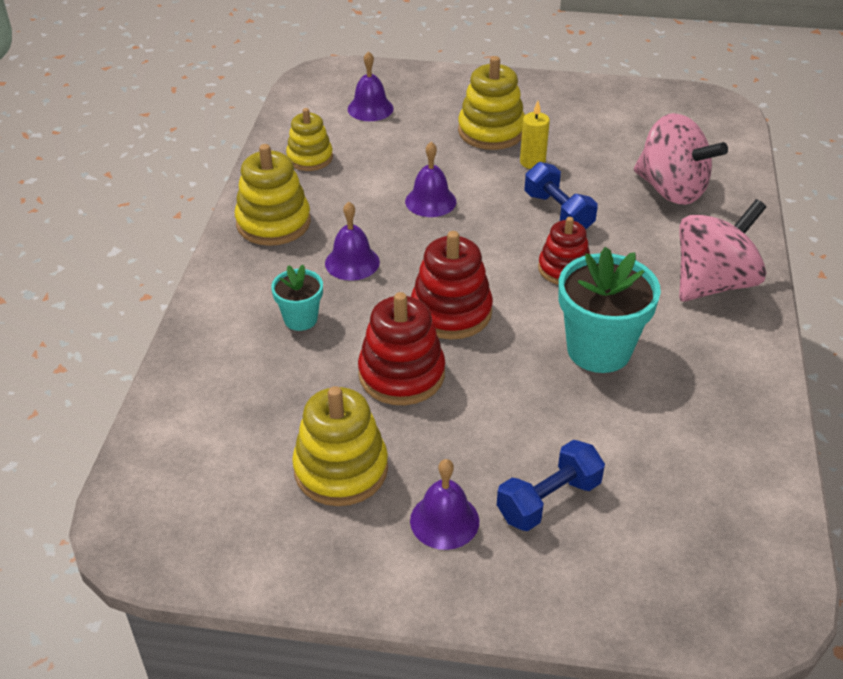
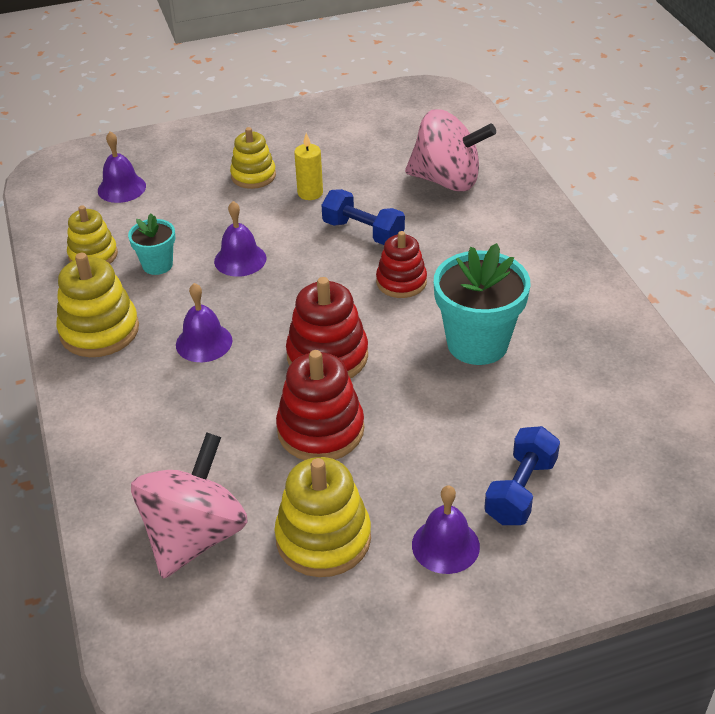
camera: 25 degrees left, 0 degrees up
turquoise flower pot [271,265,323,331] -> turquoise flower pot moved to [128,213,175,275]
yellow stacking toy [458,56,525,150] -> yellow stacking toy [230,127,276,189], size x0.67
pink spinning top [679,199,766,302] -> pink spinning top moved to [131,432,248,579]

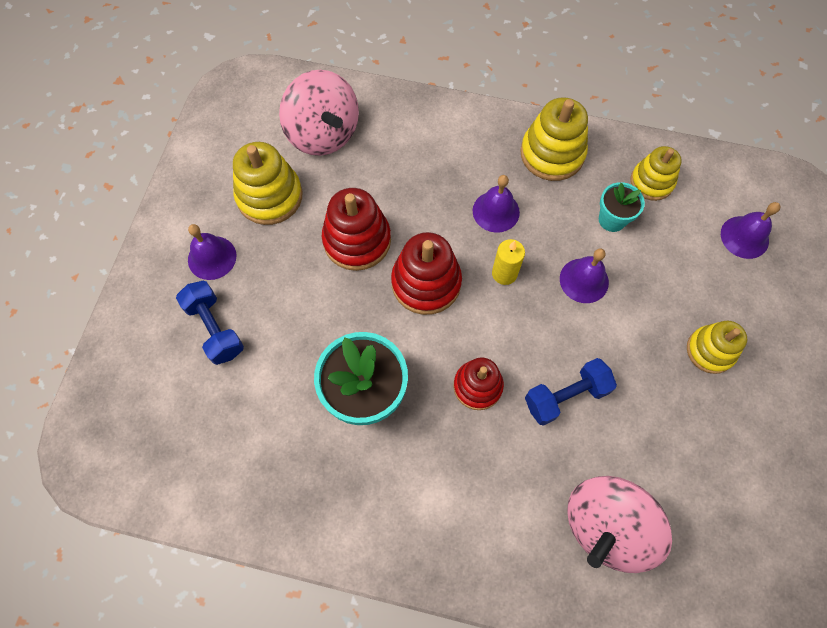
camera: 120 degrees right, 25 degrees up
yellow candle [294,133,323,200] -> yellow candle moved to [492,239,525,285]

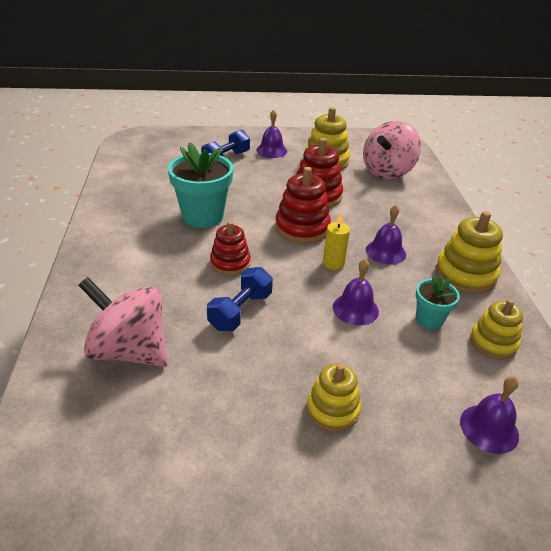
camera: 70 degrees right, 30 degrees down
blue dumbbell [525,358,617,426] -> blue dumbbell turned 75 degrees clockwise [207,267,273,331]

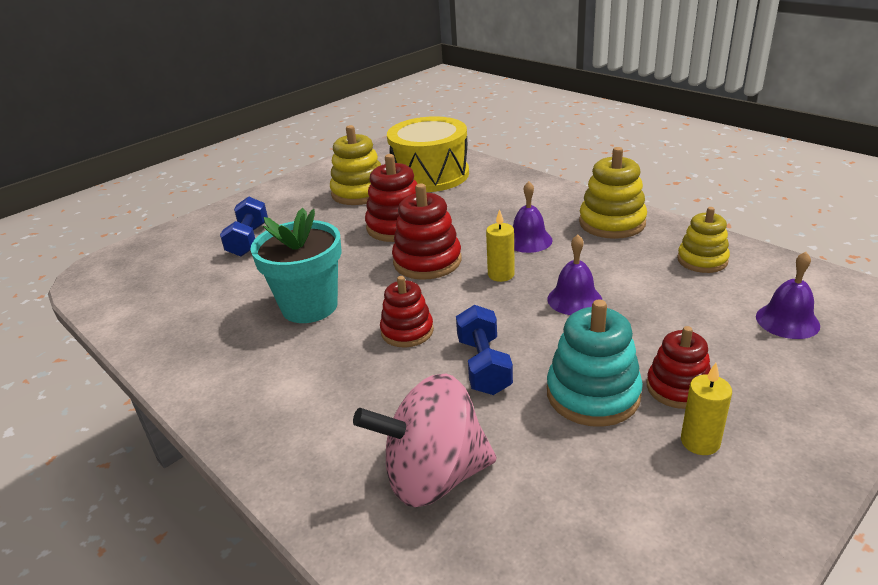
camera: 35 degrees left, 5 degrees down
purple bell [256,109,287,158] -> none
yellow stacking toy [306,364,361,432] -> red stacking toy [647,326,711,409]
pink spinning top [363,121,421,179] -> yellow drum [387,116,469,192]
turquoise flower pot [416,275,460,329] -> none
none -> turquoise stacking toy [547,299,643,427]
none -> yellow candle [681,363,732,455]

